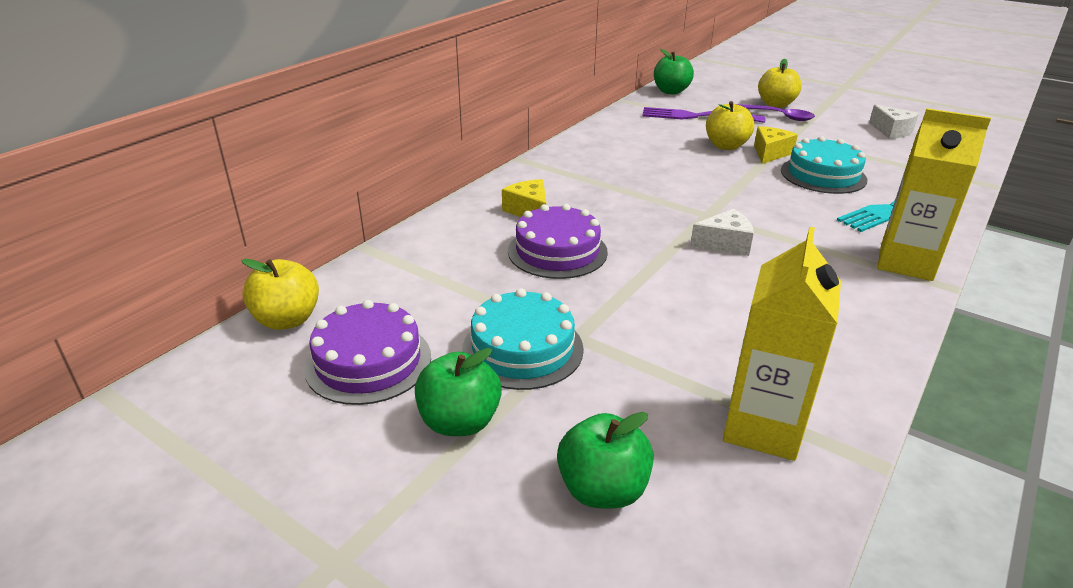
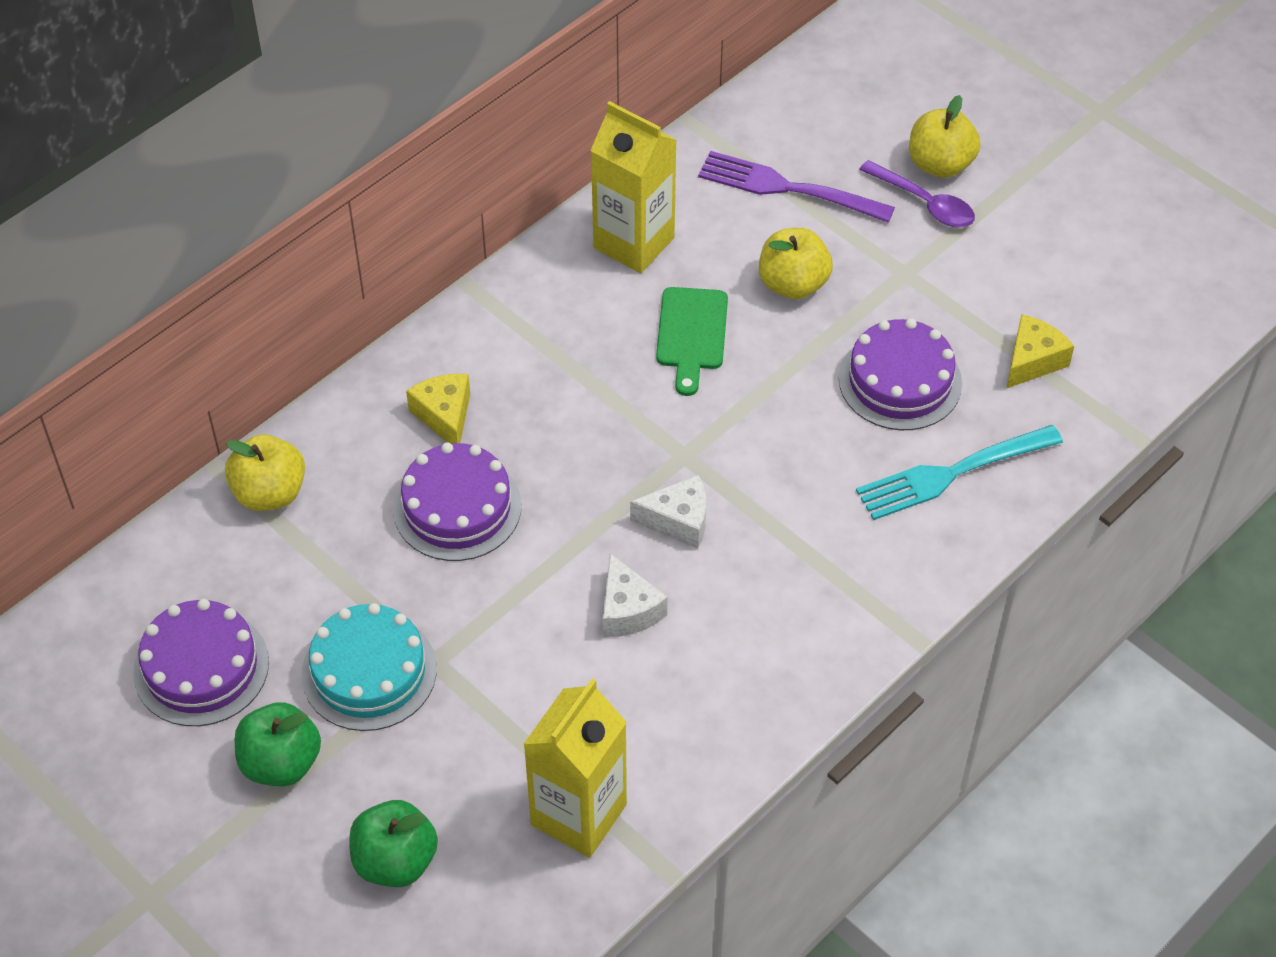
camera: 10 degrees right, 20 degrees up
yellow apple [241,259,319,330] -> yellow apple moved to [225,434,305,511]
green apple [654,49,694,94] -> none
yellow cheese [754,126,798,164] -> yellow cheese moved to [1006,314,1074,389]
turquoise cake [781,136,867,194] -> purple cake [839,318,962,430]
white cheese [869,105,919,139] -> white cheese moved to [603,553,667,637]
yellow carton [877,108,991,281] -> yellow carton moved to [590,101,677,273]
none -> green cutting board [656,287,728,396]

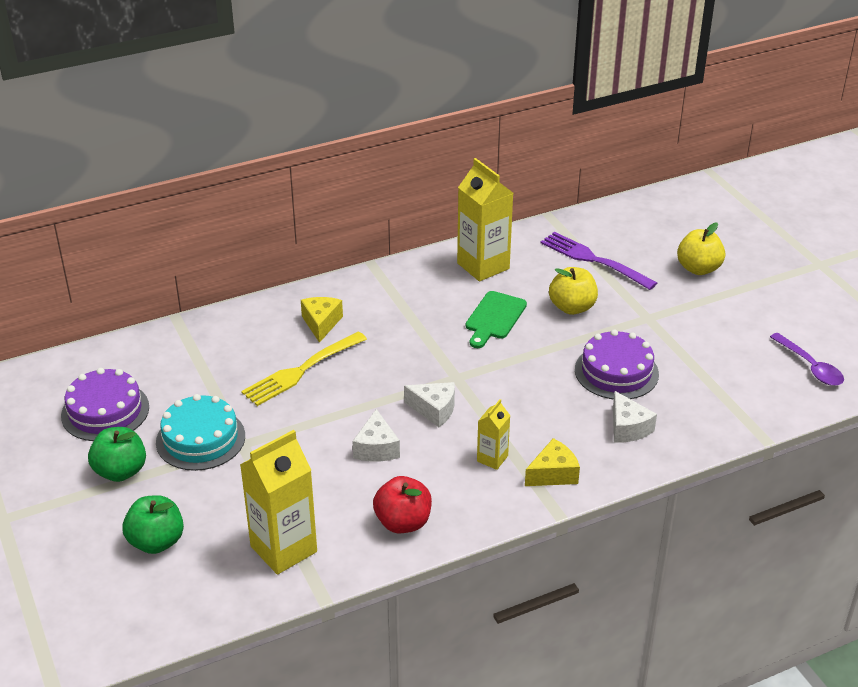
camera: 20 degrees right, 15 degrees down
yellow apple [225,434,305,511] -> none
purple cake [393,442,521,561] -> yellow fork [241,332,367,406]
turquoise fork [856,425,1063,520] -> white cheese [613,391,657,443]
purple spoon [859,160,975,228] -> purple spoon moved to [770,333,844,386]
yellow cheese [1006,314,1074,389] -> yellow cheese moved to [525,438,580,486]
none -> red apple [373,476,432,533]
none -> yellow carton [477,399,510,470]

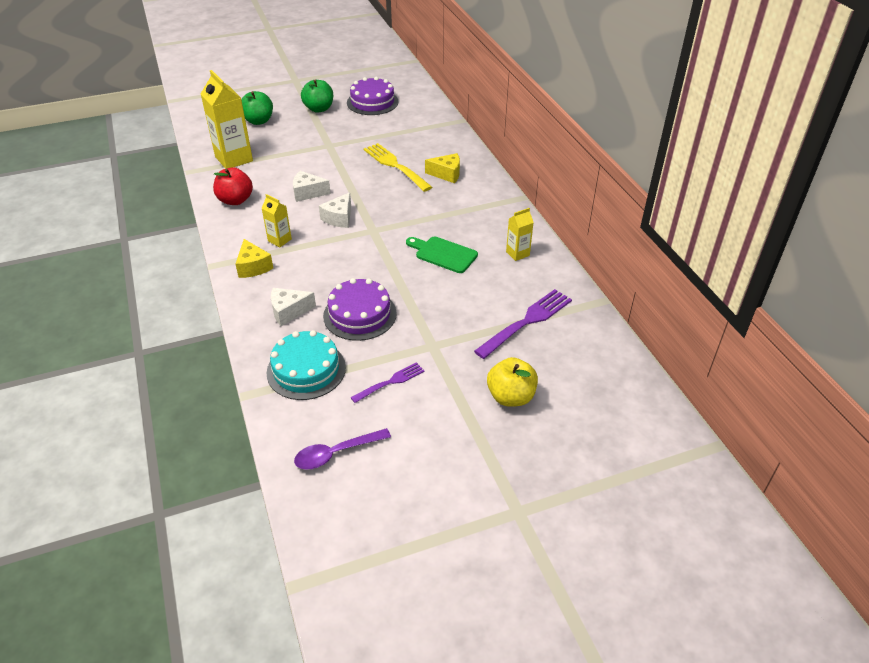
camera: 95 degrees right, 5 degrees up
turquoise cake [156,394,245,471] -> turquoise cake moved to [267,330,346,400]
yellow carton [457,158,513,281] -> yellow carton [506,208,534,261], size x0.51
yellow apple [549,267,598,315] -> none
none -> purple fork [350,362,425,403]

